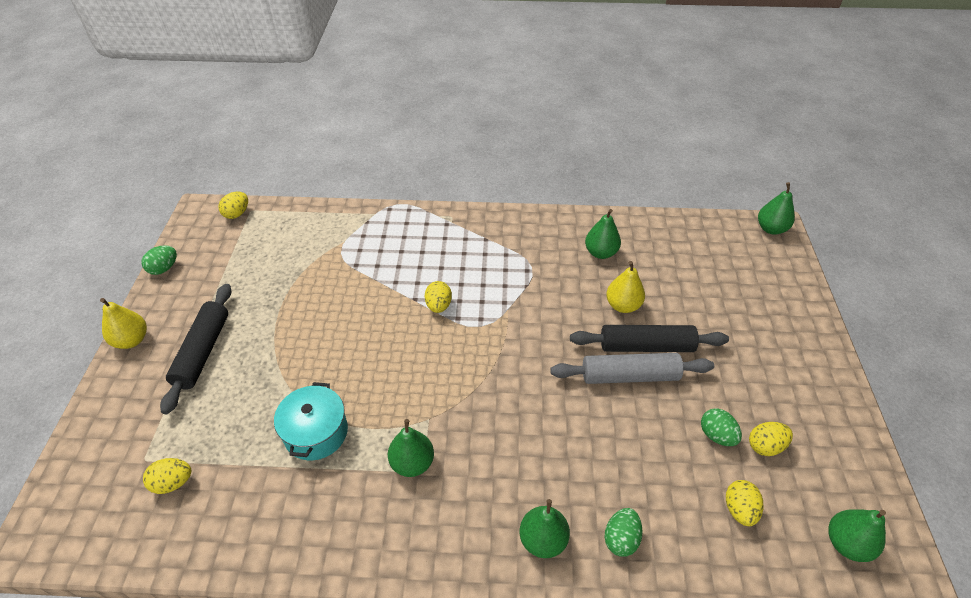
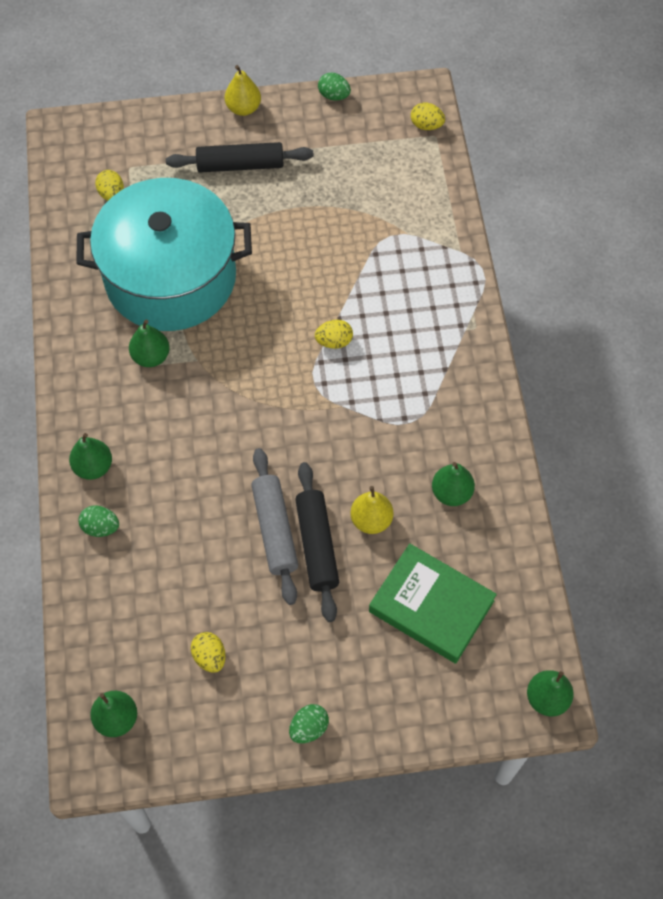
camera: 80 degrees right, 15 degrees up
turquoise pot [274,382,348,460] -> turquoise pot [76,178,252,331], size x2.32
green egg [701,408,742,446] -> green egg moved to [289,704,329,743]
yellow egg [726,480,763,526] -> none
none -> green book [369,543,497,663]

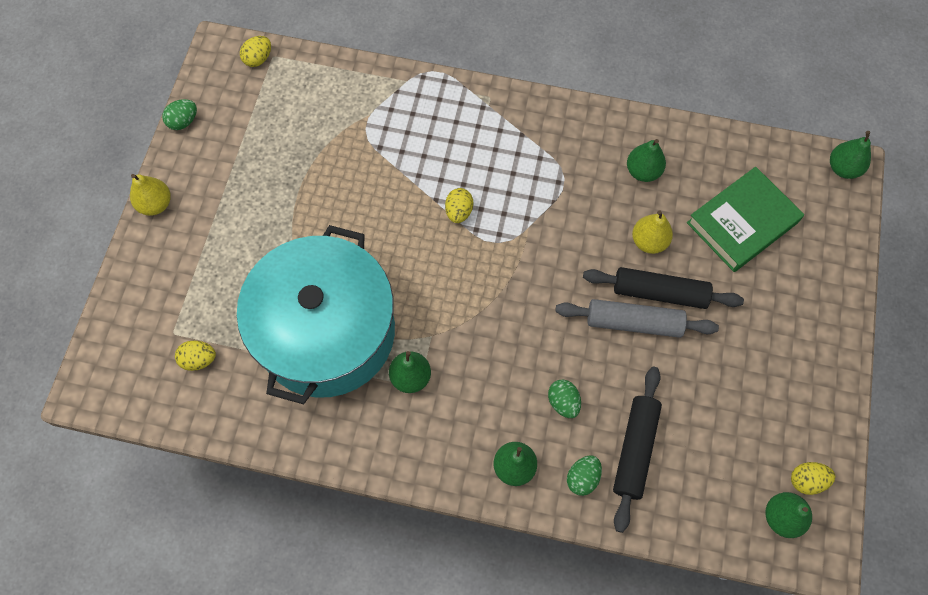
camera: 70 degrees left, 5 degrees up
black rolling pin [166,142,314,172] -> black rolling pin moved to [613,367,662,533]
yellow egg [191,632,226,673] -> yellow egg moved to [791,462,835,495]
green egg [289,704,329,743] -> green egg moved to [548,380,581,418]

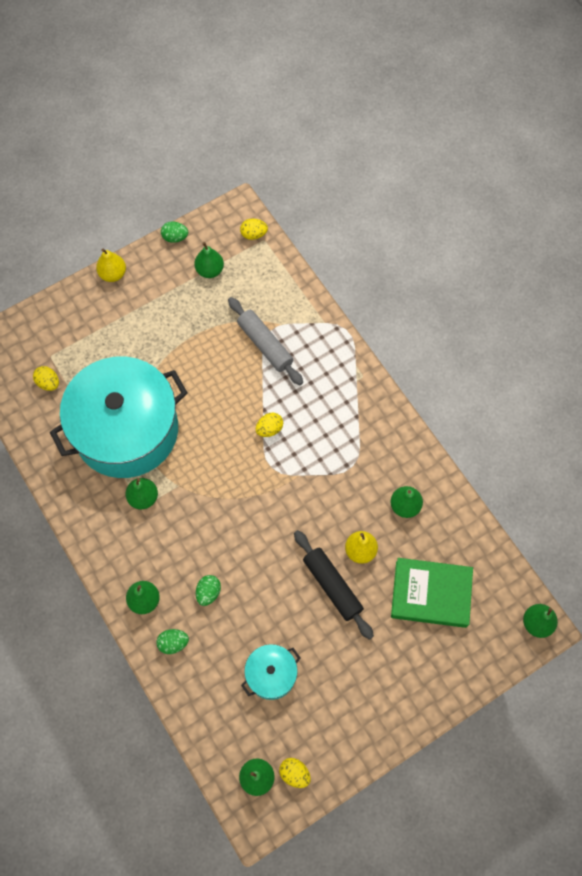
camera: 45 degrees right, 0 degrees up
grey rolling pin [555,299,719,338] -> grey rolling pin moved to [228,297,303,385]
black rolling pin [613,367,662,533] -> none
none -> green pear [194,242,224,278]
none -> turquoise pot [241,644,300,700]

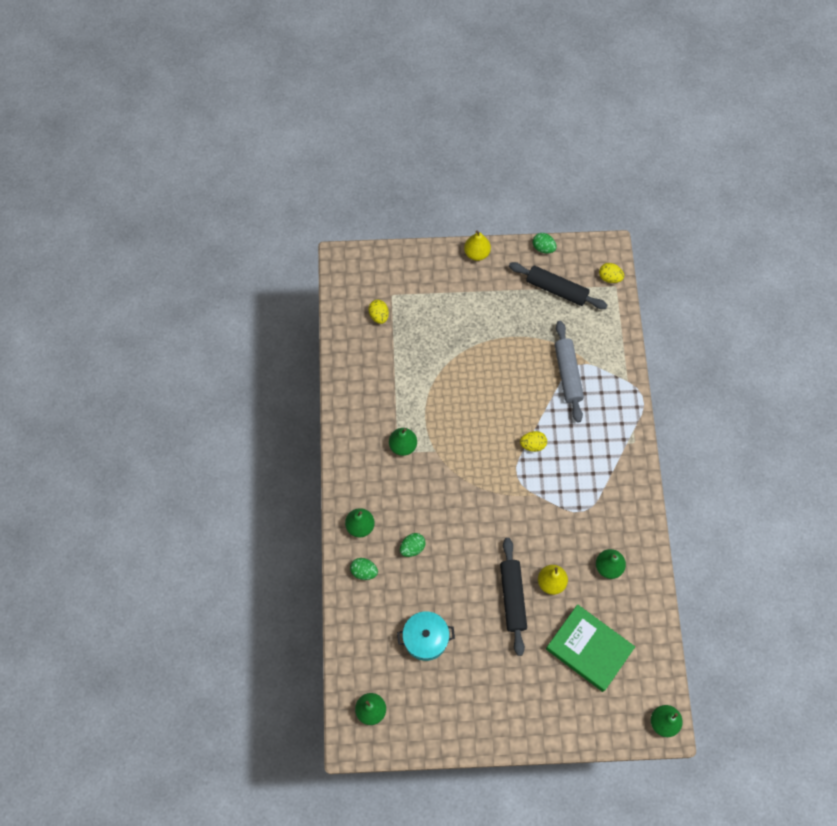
camera: 30 degrees right, 0 degrees up
turquoise pot [50,356,188,478] -> none
green pear [194,242,224,278] -> black rolling pin [509,262,608,309]
yellow egg [279,758,311,788] -> none

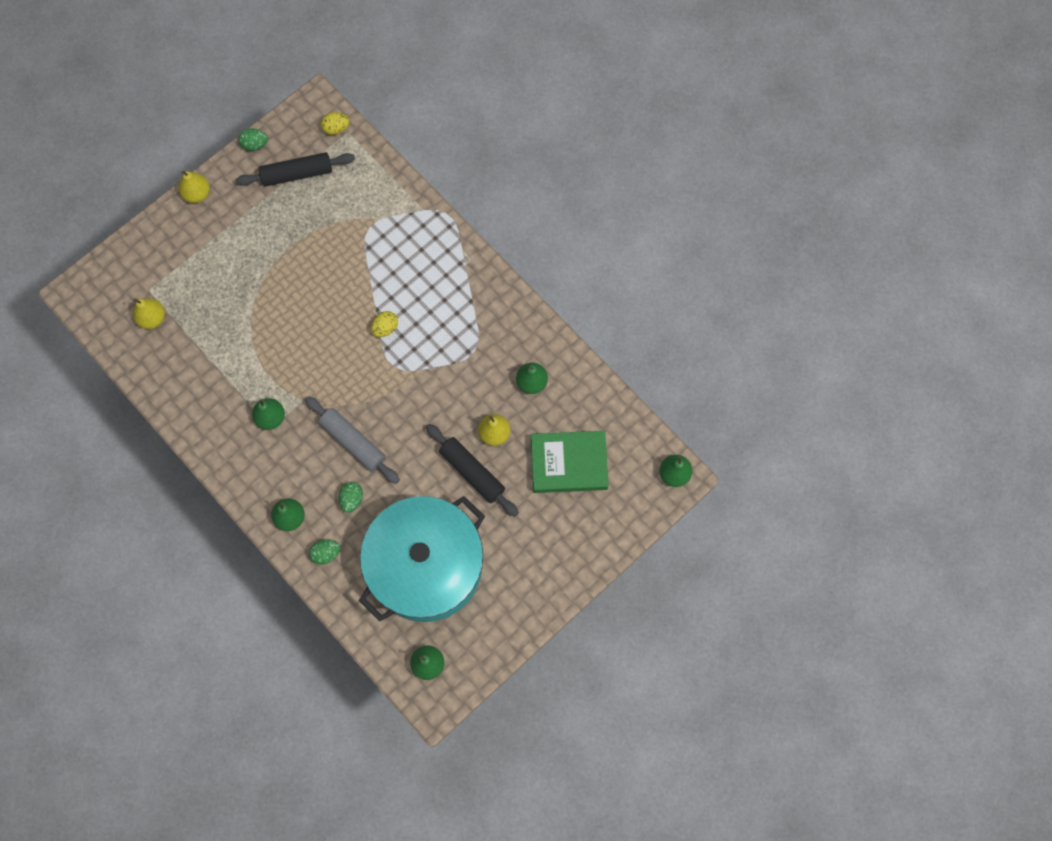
camera: 40 degrees left, 5 degrees up
yellow egg [368,300,389,324] -> yellow pear [133,298,165,329]
turquoise pot [397,611,455,661] -> turquoise pot [359,496,485,622], size x2.32
grey rolling pin [555,321,584,422] -> grey rolling pin moved to [305,396,400,484]

